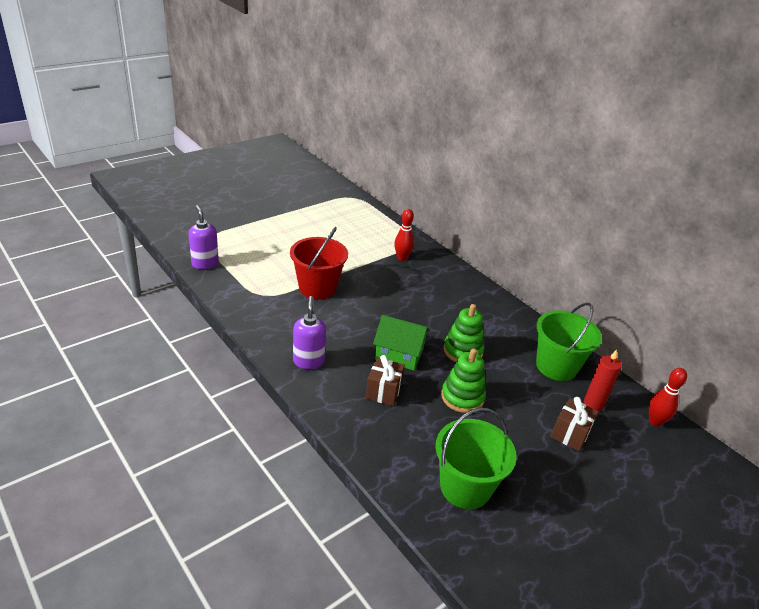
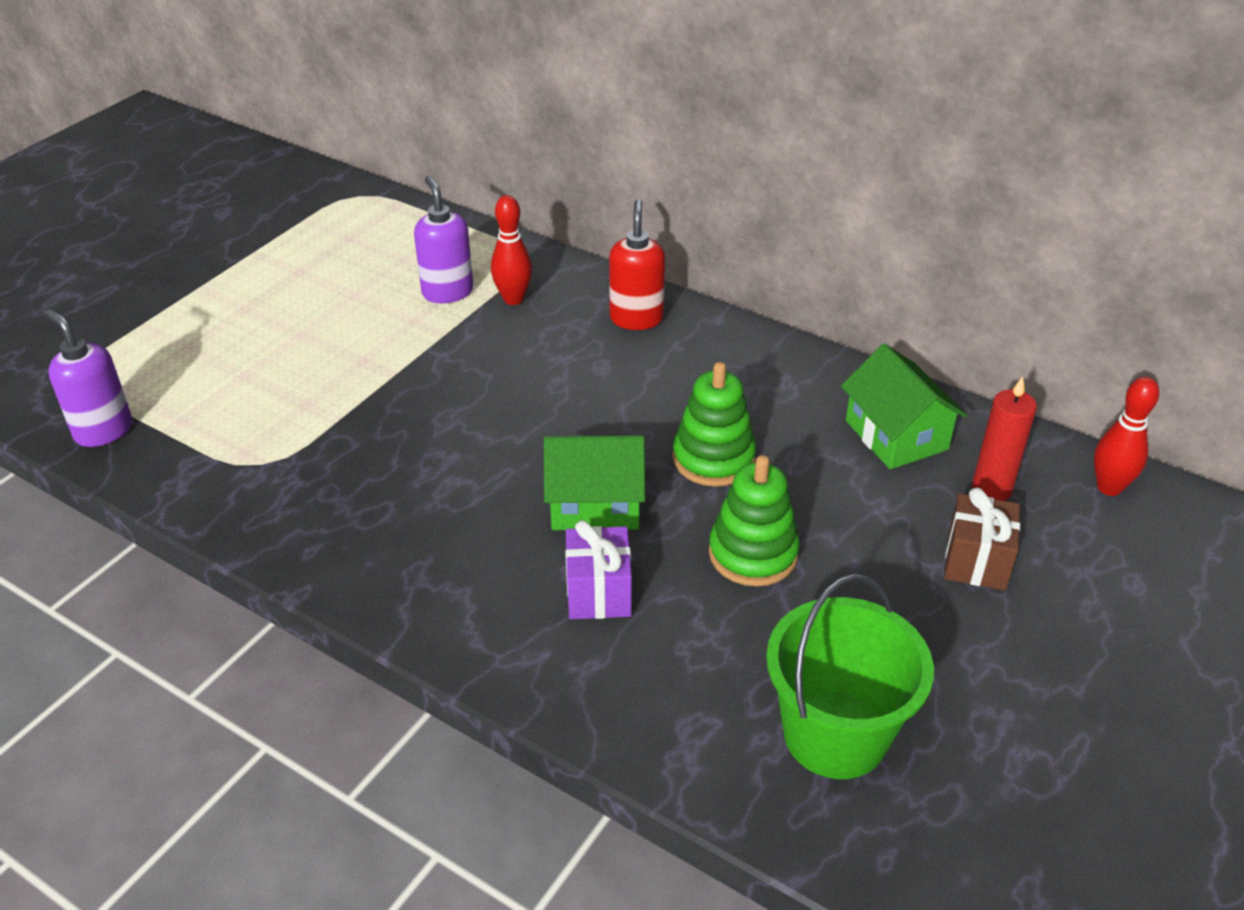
camera: 15 degrees left, 5 degrees up
red bucket [290,227,348,300] -> none
purple soap dispenser [293,296,326,369] -> purple soap dispenser moved to [414,176,473,303]
brown gift [366,355,405,406] -> purple gift [565,520,632,619]
green bucket [536,303,602,381] -> green house [841,343,967,469]
none -> red soap dispenser [609,199,665,330]

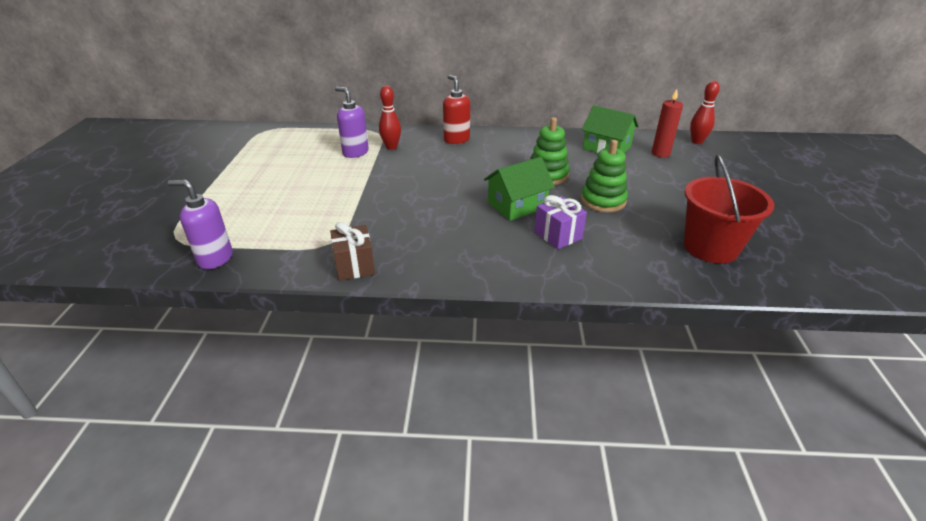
camera: 30 degrees left, 5 degrees down
green bucket [766,574,934,779] -> red bucket [684,155,774,264]
brown gift [944,488,1020,590] -> brown gift moved to [330,222,375,281]

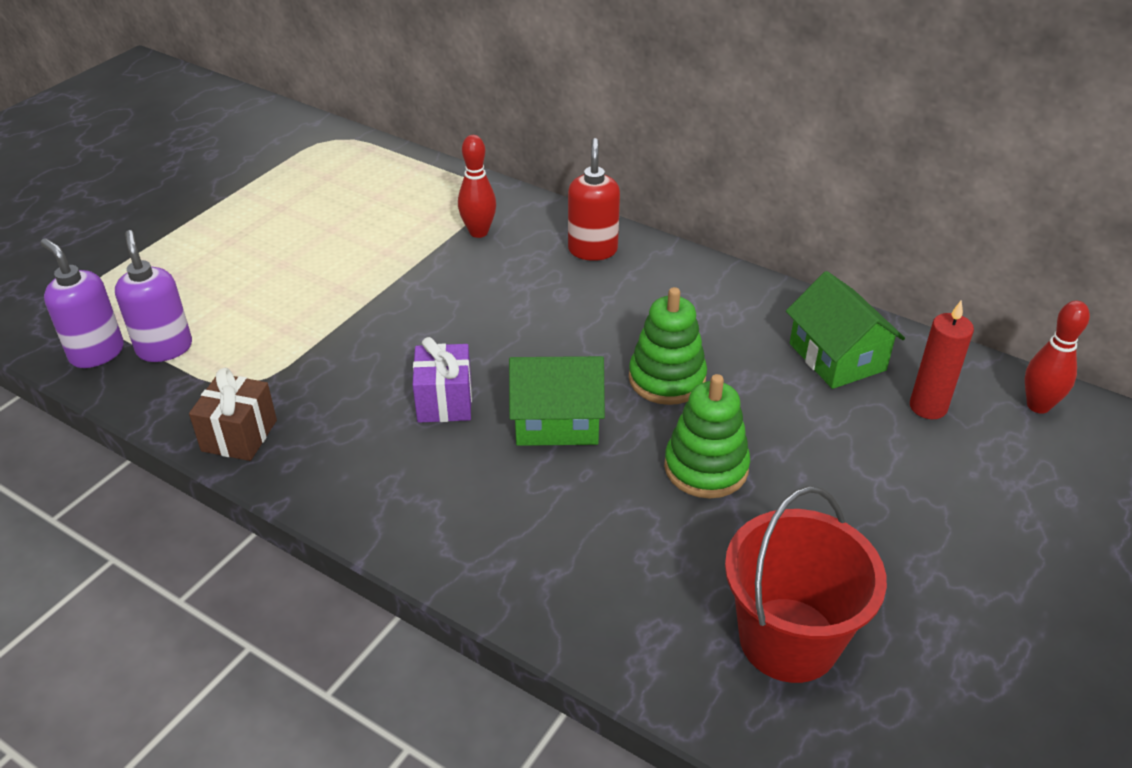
camera: 30 degrees right, 5 degrees up
purple soap dispenser [335,87,369,158] -> purple soap dispenser moved to [115,230,192,362]
purple gift [534,195,587,249] -> purple gift moved to [413,337,472,423]

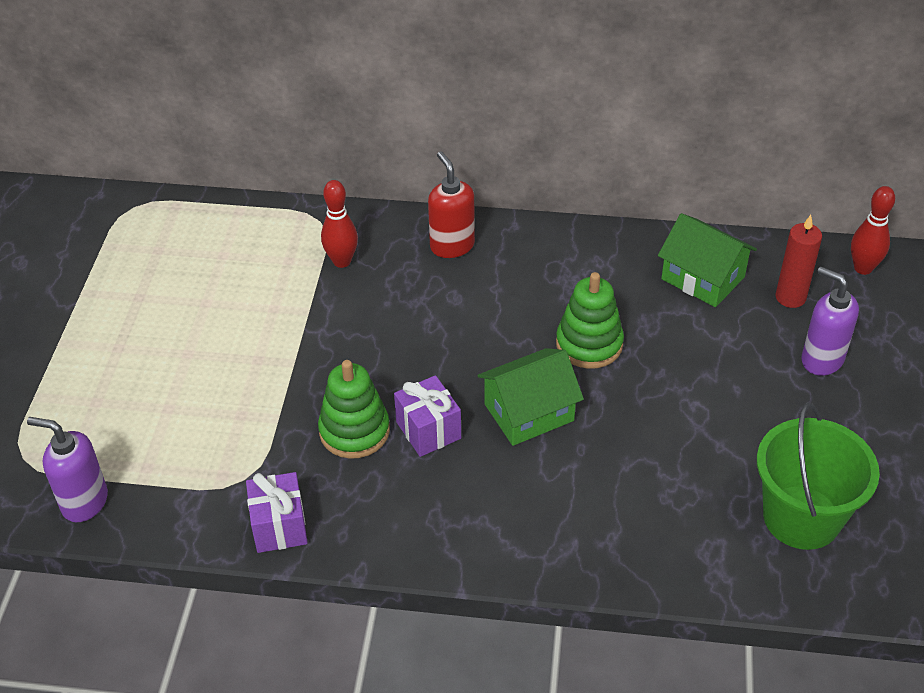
camera: 25 degrees left, 5 degrees up
purple soap dispenser [115,230,192,362] -> purple soap dispenser moved to [801,267,859,376]
brown gift [189,368,277,461] -> purple gift [246,472,308,553]
green stacking toy [664,374,750,498] -> green stacking toy moved to [318,360,390,459]
red bucket [725,486,887,683] -> green bucket [757,402,880,550]

